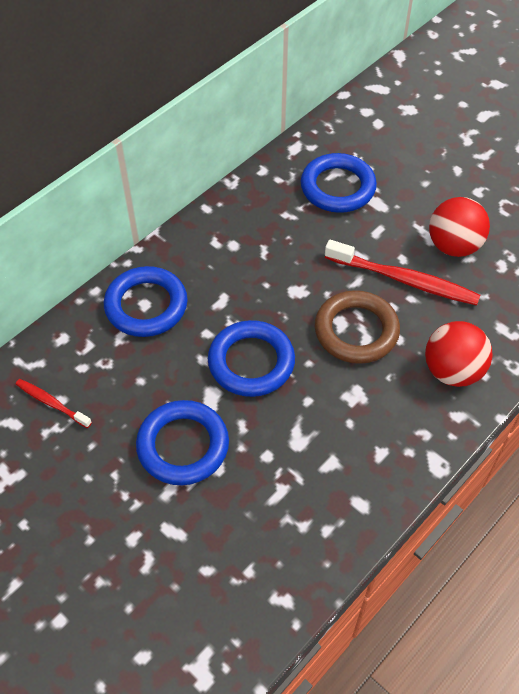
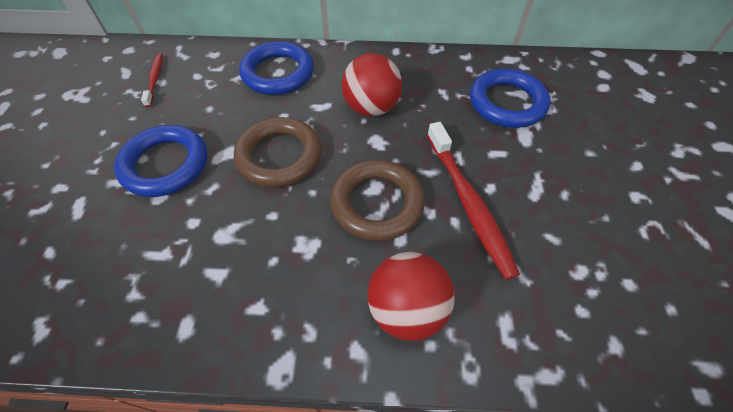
camera: 50 degrees right, 0 degrees up
blue ring [208,320,295,397] -> brown ring [234,117,322,188]
red ball [429,197,490,257] -> red ball moved to [342,53,402,116]

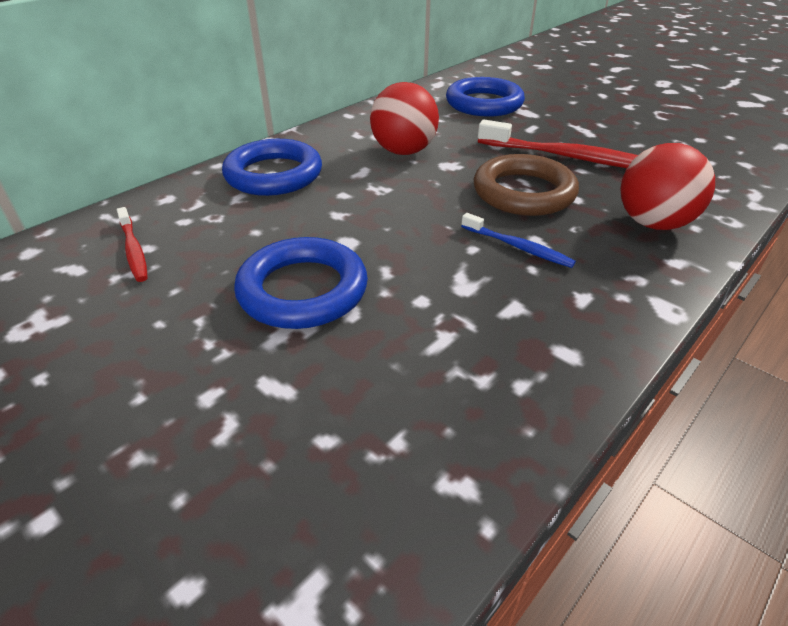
camera: 50 degrees left, 15 degrees down
red toothbrush [141,54,163,107] -> red toothbrush turned 150 degrees counterclockwise [117,207,148,282]
brown ring [234,117,322,188] -> none
none -> blue toothbrush [461,213,576,268]

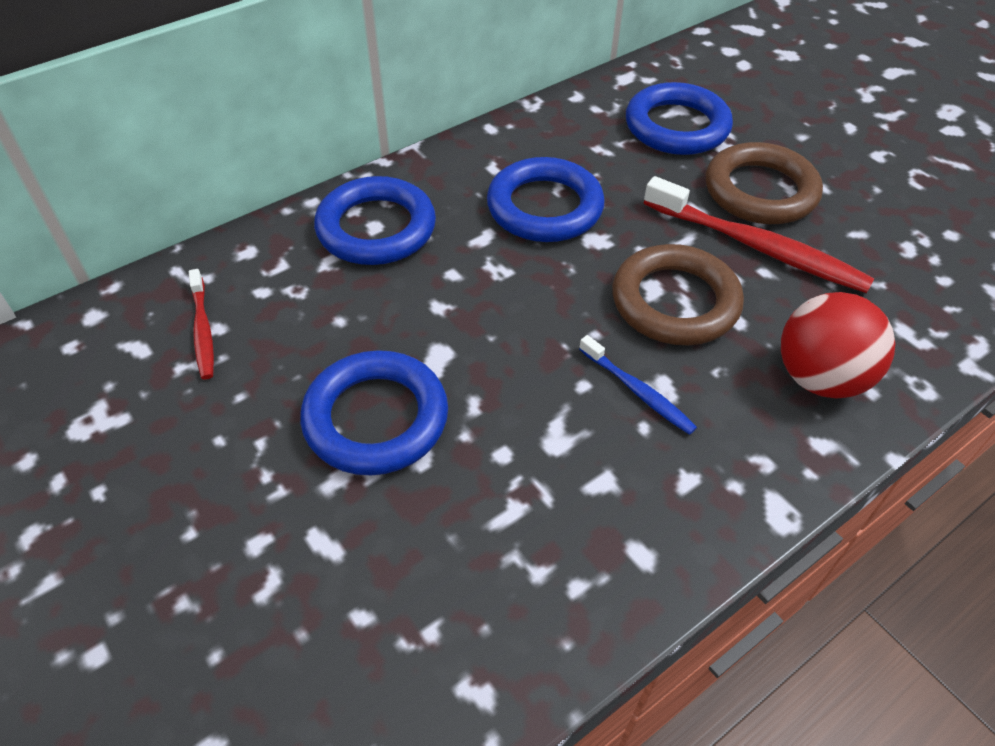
camera: 10 degrees right, 10 degrees up
red ball [370,82,439,155] -> blue ring [487,157,605,242]
none -> brown ring [706,142,823,224]

